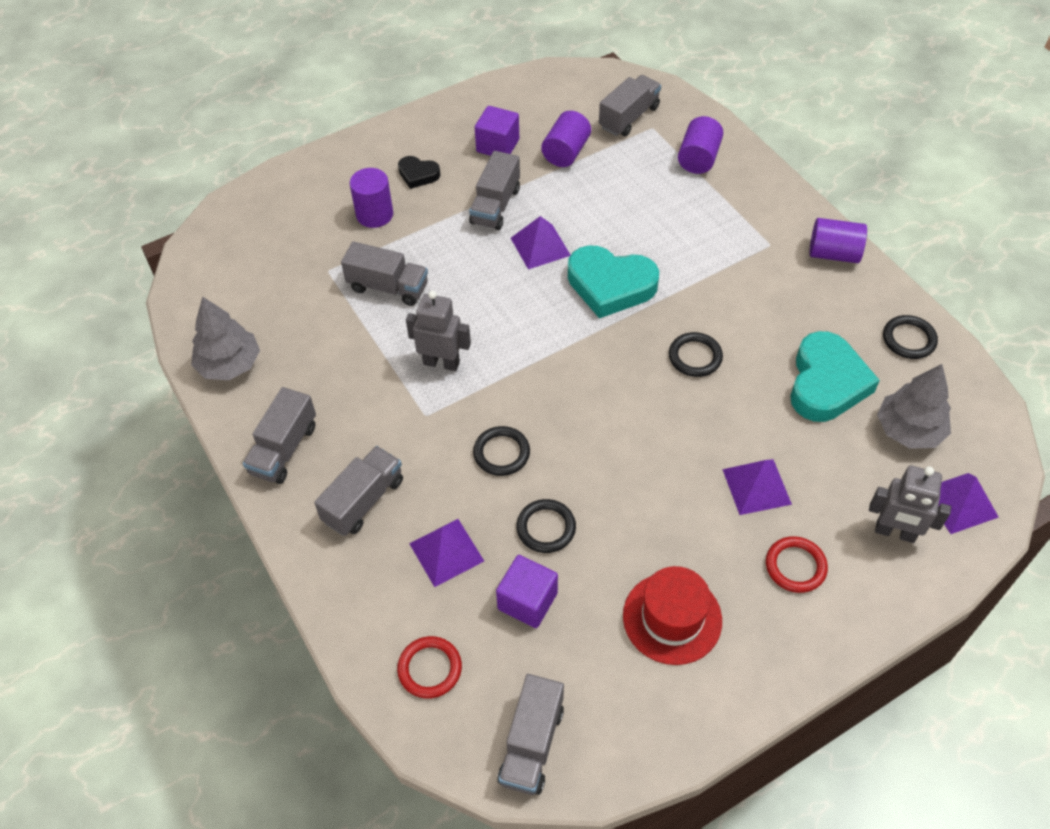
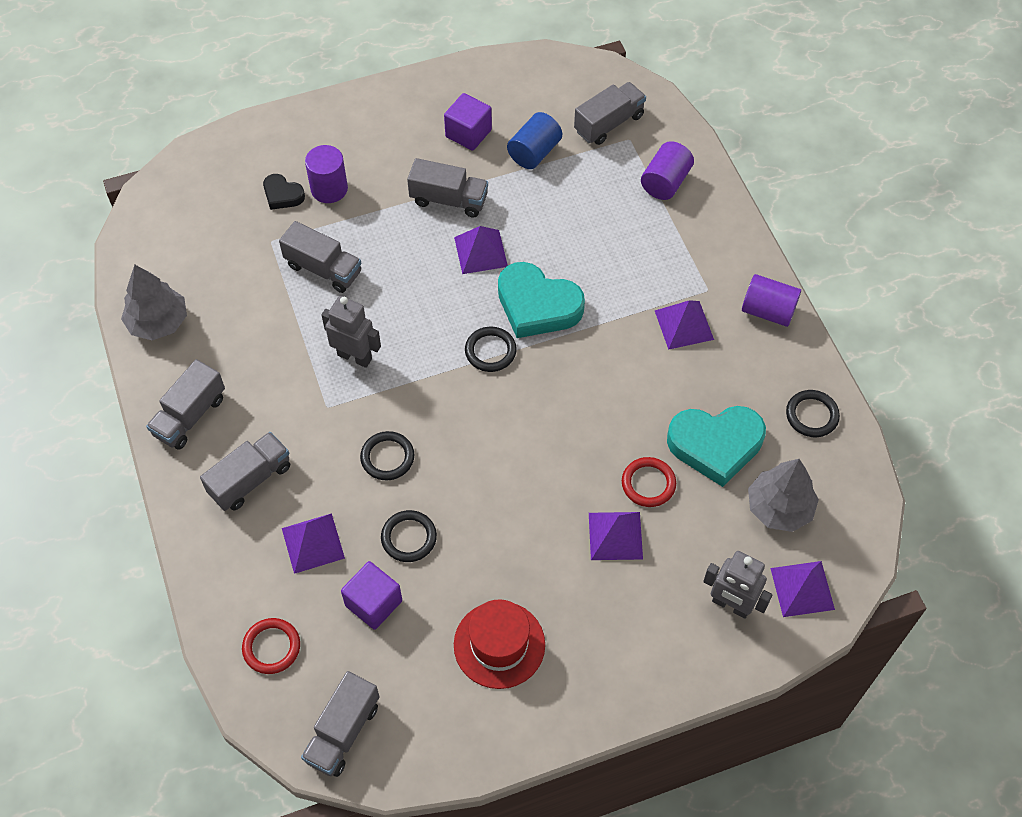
camera: 10 degrees right, 5 degrees up
black heart [398,156,441,189] -> black heart moved to [263,174,305,210]
grey truck [469,151,520,230] -> grey truck turned 105 degrees counterclockwise [407,158,488,218]
purple cylinder [541,111,591,167] -> blue cylinder [507,112,562,169]
black ring [669,332,723,377] -> black ring moved to [465,327,517,372]
red ring [766,536,828,593] -> red ring moved to [622,457,676,507]
turquoise heart [790,331,880,422] -> turquoise heart turned 60 degrees clockwise [667,406,766,487]
none -> purple pyramid [655,300,714,350]

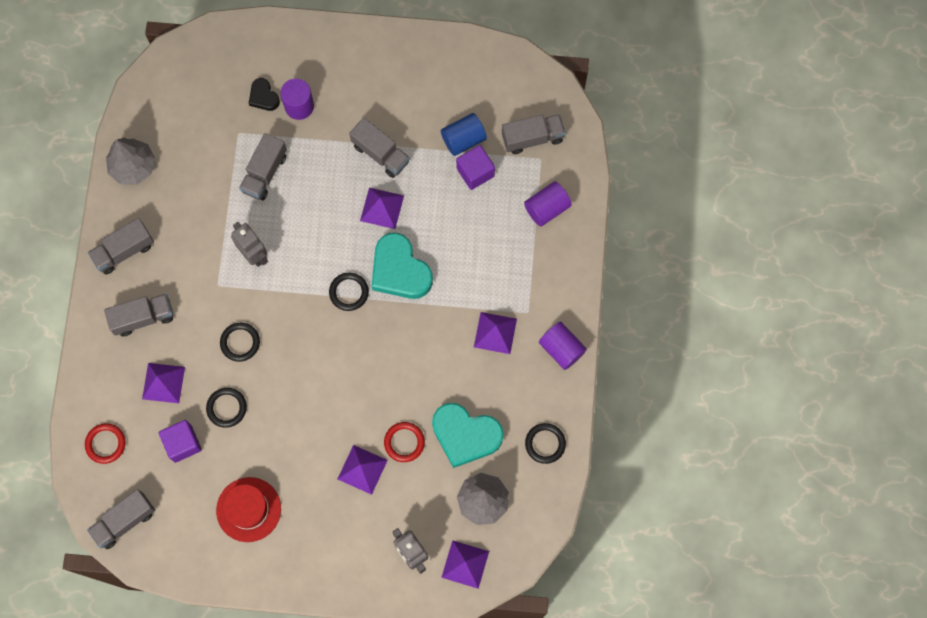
camera: 25 degrees right, 15 degrees up
grey truck [279,221,361,293] -> grey truck turned 60 degrees clockwise [239,133,287,200]
purple cube [444,93,492,151] -> purple cube moved to [456,145,495,190]

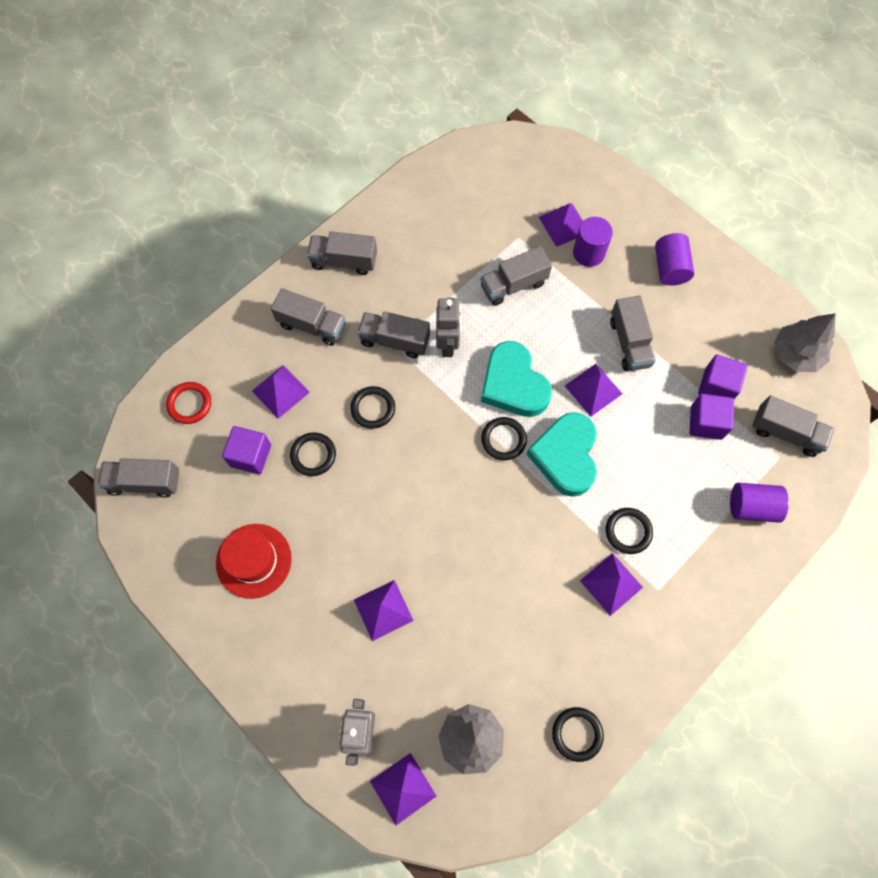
camera: 40 degrees right, 5 degrees down
grey tree [106,138,156,185] -> grey tree moved to [774,313,836,372]
black heart [249,78,280,111] -> purple pyramid [539,203,583,247]
red ring [384,422,425,462] -> none
turquoise heart [432,403,504,468] -> turquoise heart moved to [481,341,552,417]
blue cylinder [441,113,487,156] -> purple cube [698,354,748,399]
purple cylinder [539,321,587,370] -> purple cylinder moved to [655,233,694,286]
none -> grey truck [357,311,430,358]
none -> black ring [605,508,653,554]

